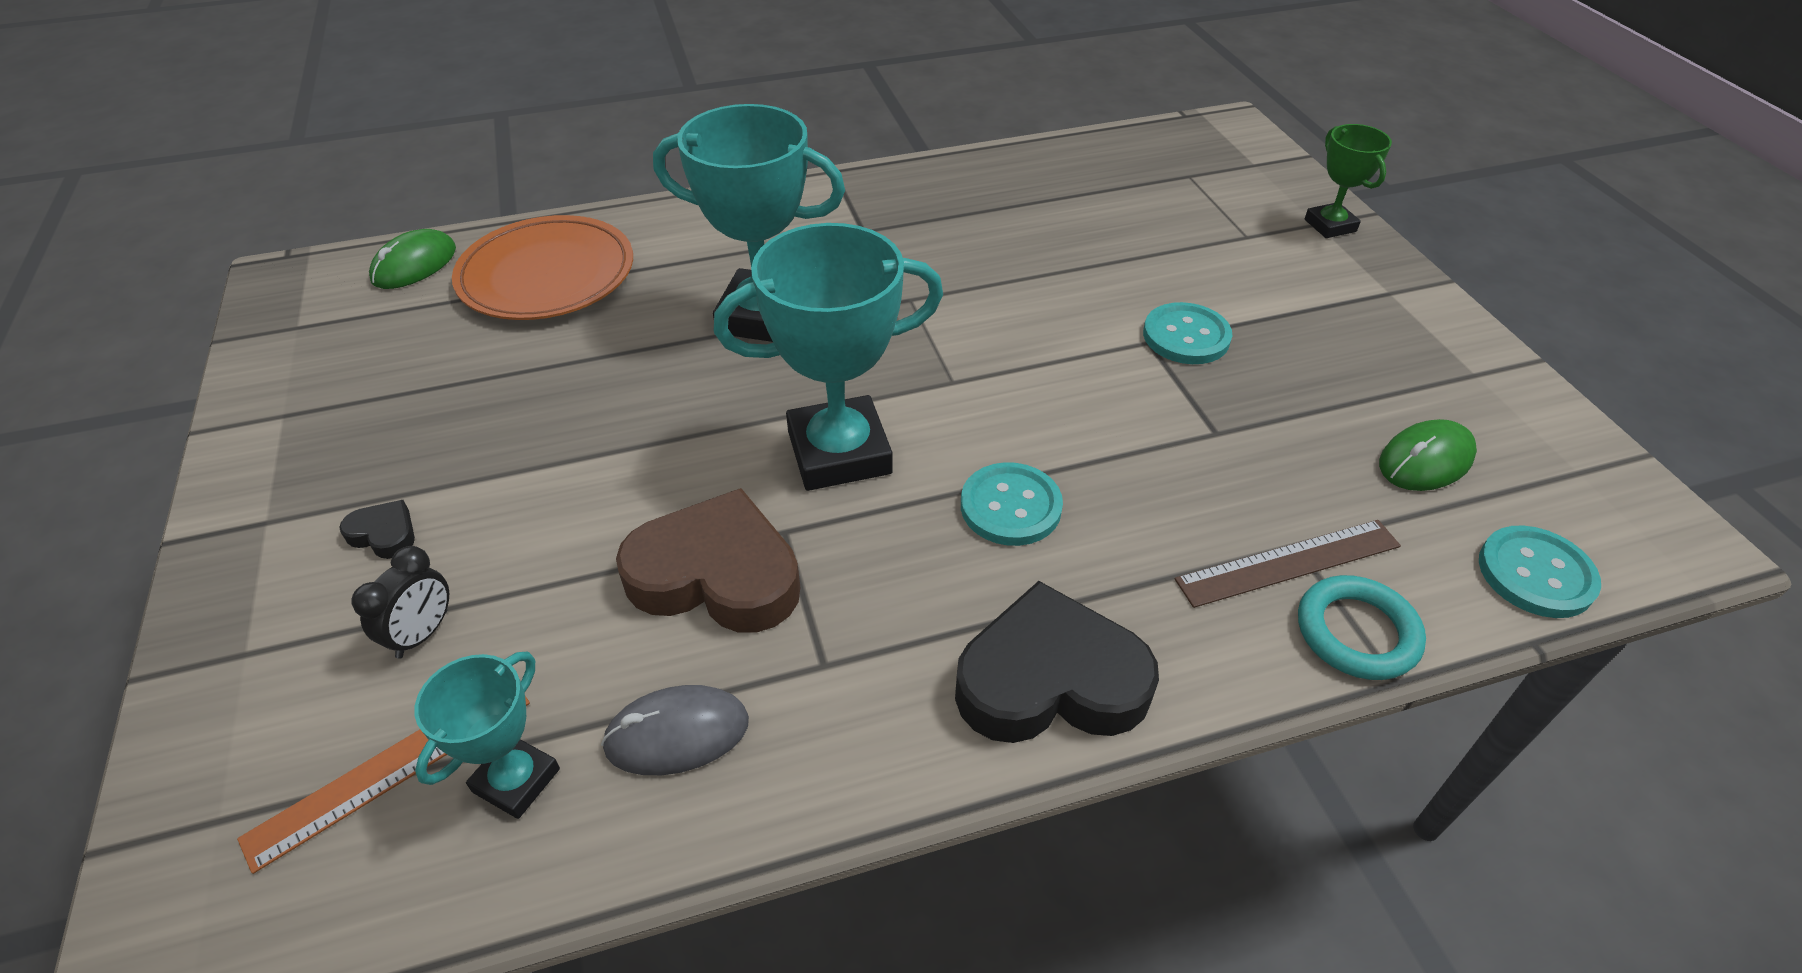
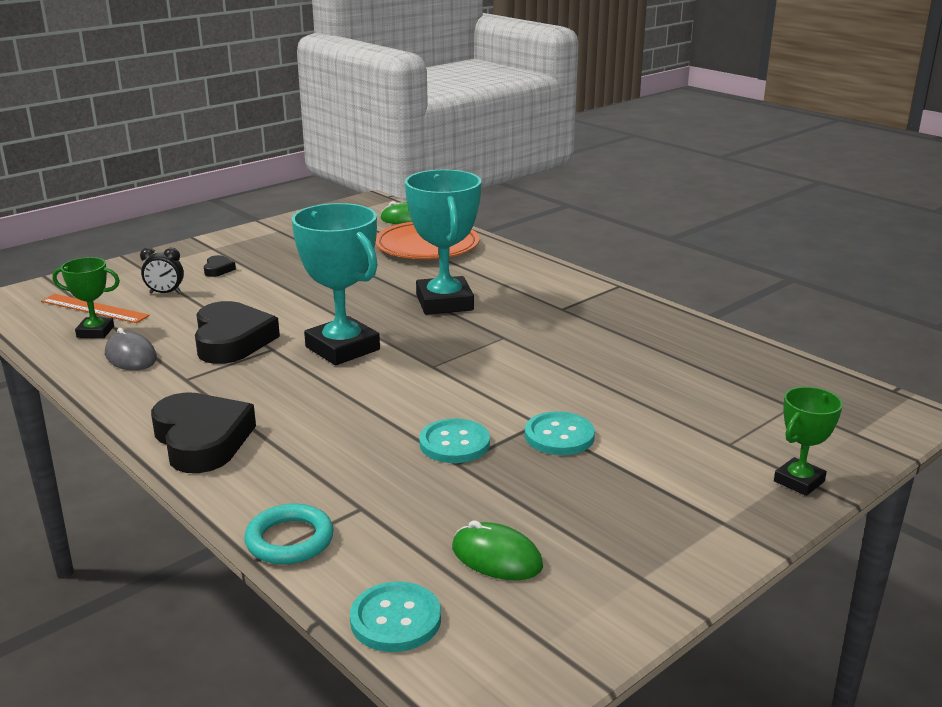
camera: 65 degrees right, 20 degrees down
turquoise trophy [414,652,560,819] -> green trophy [52,257,120,338]
brown heart [616,488,800,633] -> black heart [195,301,280,364]
turquoise button [961,462,1063,546] -> turquoise button moved to [419,418,490,463]
brown ruler [1175,520,1401,608] -> none

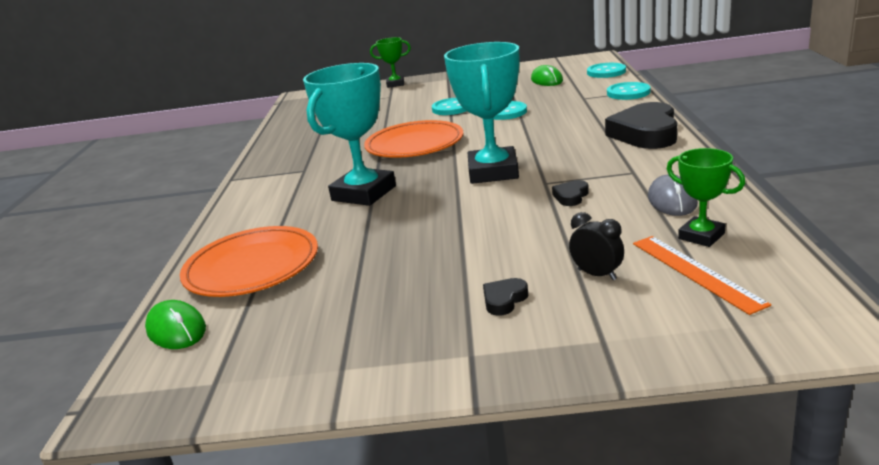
camera: 135 degrees left, 0 degrees up
black heart [195,301,280,364] -> black heart [552,180,589,206], size x0.43
turquoise ring [245,504,334,564] -> turquoise button [607,82,650,100]
none -> orange plate [364,120,463,158]

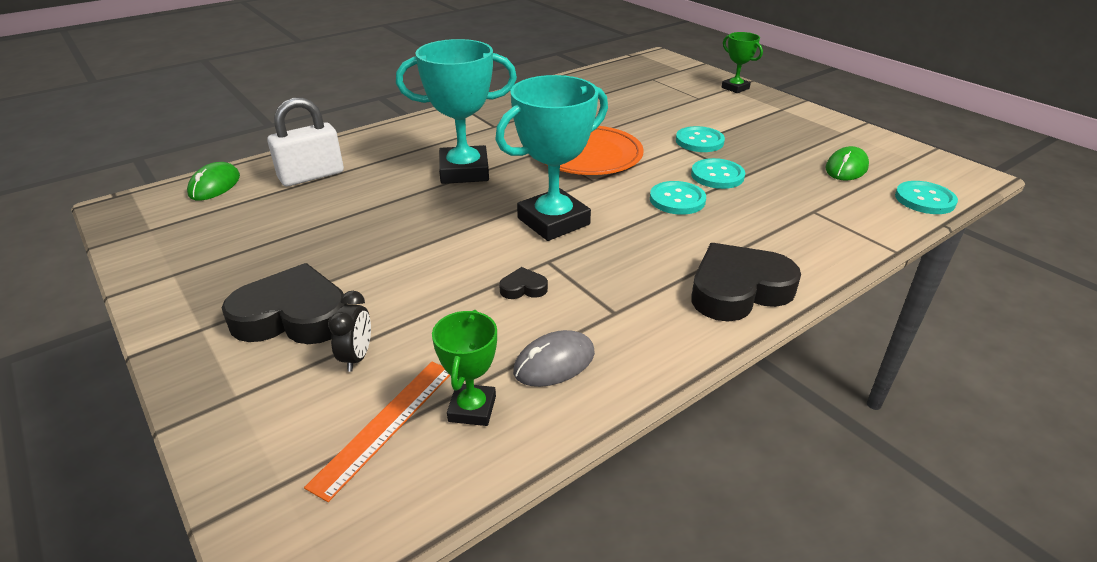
camera: 50 degrees right, 10 degrees up
orange plate [180,226,318,297] -> white padlock [267,98,344,186]
black heart [483,278,528,316] -> black heart [222,263,346,344], size x2.34
turquoise button [607,82,650,100] -> turquoise button moved to [650,181,706,215]

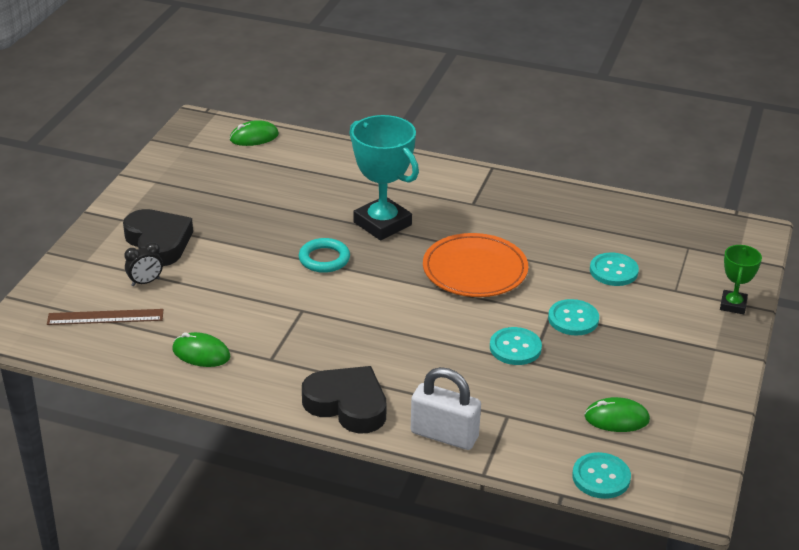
camera: 55 degrees right, 0 degrees up
white padlock [267,98,344,186] -> white padlock moved to [411,367,481,450]
orange ruler [304,362,450,502] -> brown ruler [47,309,163,325]
green trophy [432,310,497,426] -> none
turquoise trophy [495,75,608,241] -> none
black heart [499,267,548,299] -> none
grey mouse [513,330,595,387] -> green mouse [172,332,231,367]
turquoise button [650,181,706,215] -> turquoise button moved to [590,252,639,286]
none -> turquoise ring [299,238,350,273]

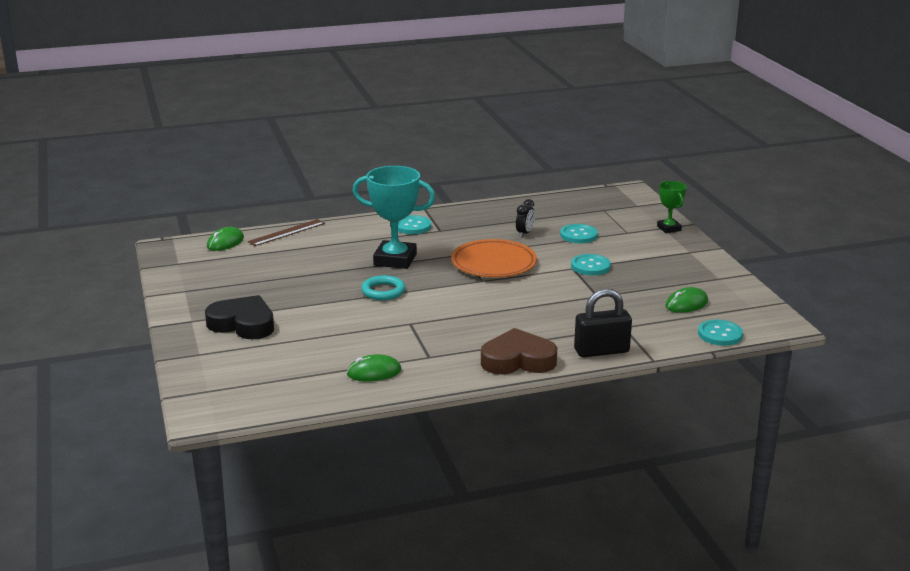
camera: 35 degrees left, 10 degrees down
brown ruler [47,309,163,325] -> brown ruler moved to [248,219,325,246]
black clock [124,242,163,286] -> black clock moved to [516,199,535,237]
black heart [302,366,386,433] -> brown heart [481,328,557,375]
white padlock [411,367,481,450] -> black padlock [574,288,632,357]
turquoise button [490,327,542,365] -> turquoise button moved to [398,215,431,234]

